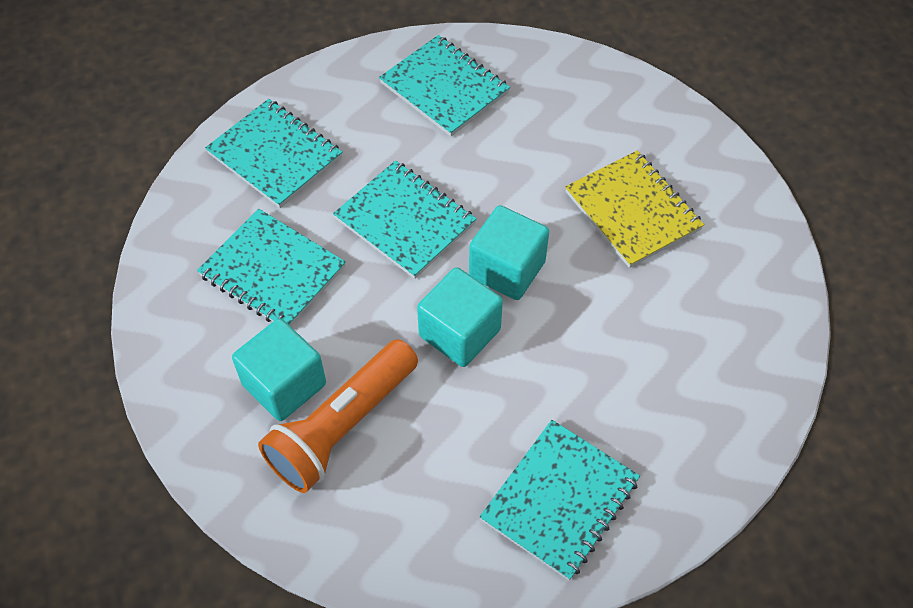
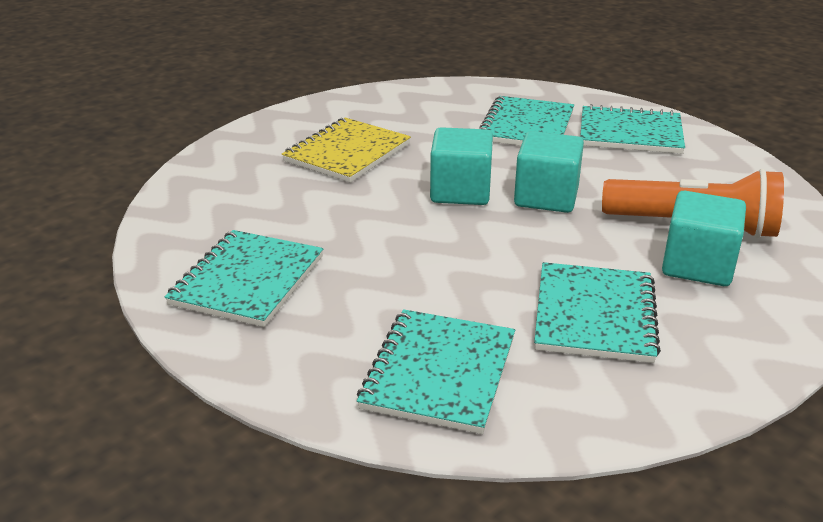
camera: 115 degrees left, 25 degrees down
turquoise notebook [333,161,477,279] -> turquoise notebook moved to [479,96,574,146]

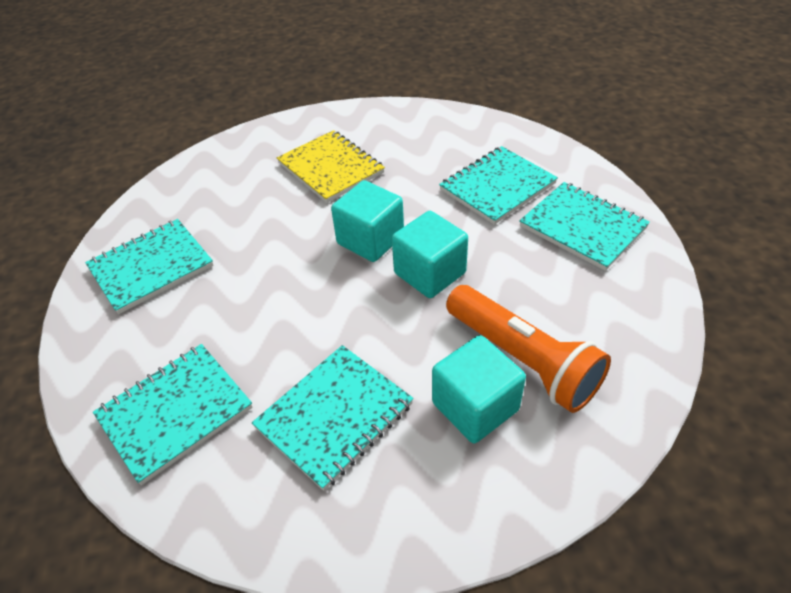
camera: 35 degrees right, 15 degrees up
yellow notebook [282,117,411,182] -> yellow notebook turned 75 degrees clockwise [277,130,385,203]

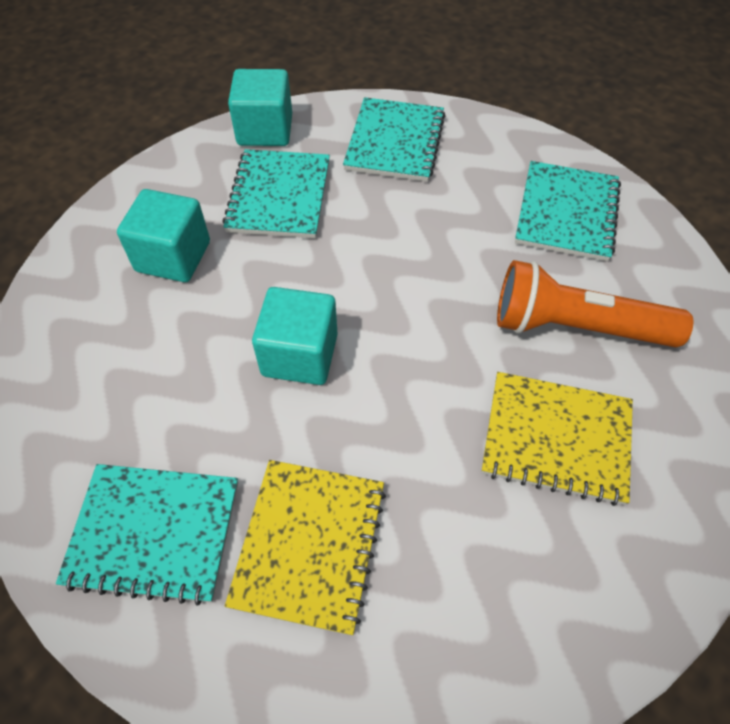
camera: 140 degrees right, 10 degrees up
turquoise cube [331,180,404,262] -> turquoise cube moved to [228,69,292,146]
turquoise notebook [439,146,558,225] -> yellow notebook [225,460,386,636]
orange flashlight [446,285,611,413] -> orange flashlight moved to [497,260,693,347]

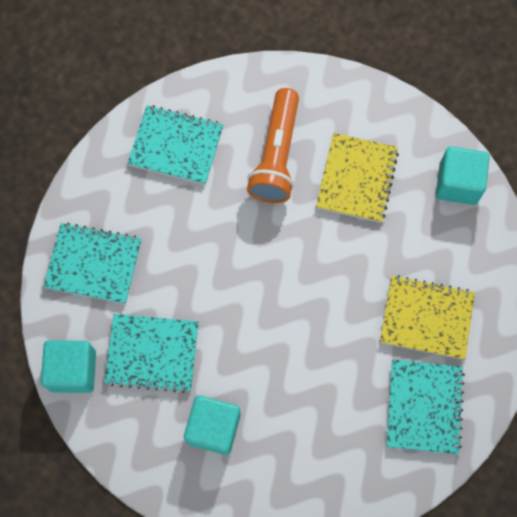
camera: 90 degrees left, 15 degrees up
turquoise cube [252,287,338,385] -> turquoise cube moved to [436,146,490,205]

